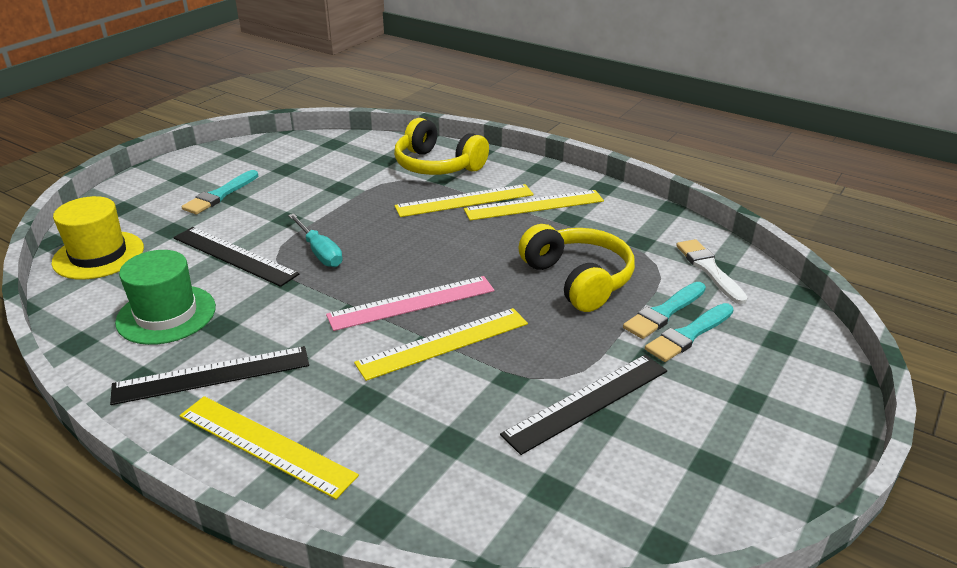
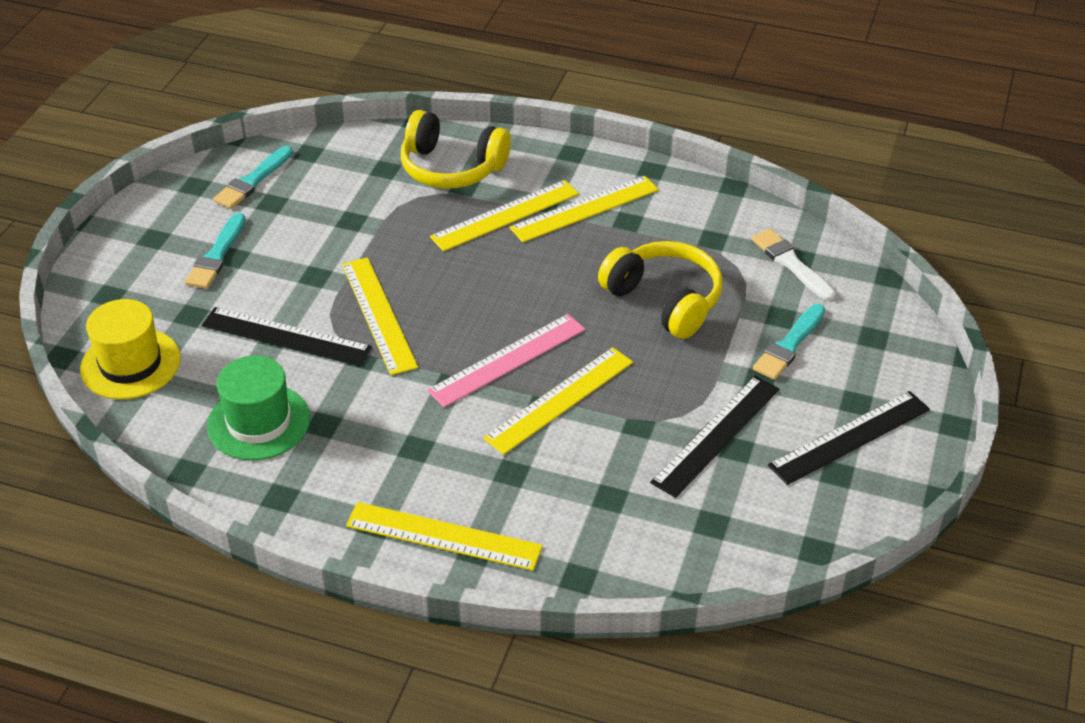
camera: 15 degrees left, 10 degrees up
black ruler [110,346,309,405] -> black ruler moved to [768,391,930,485]
turquoise screwdriver [288,214,343,267] -> yellow ruler [342,257,418,375]
turquoise brush [623,282,706,339] -> turquoise brush moved to [213,146,293,209]

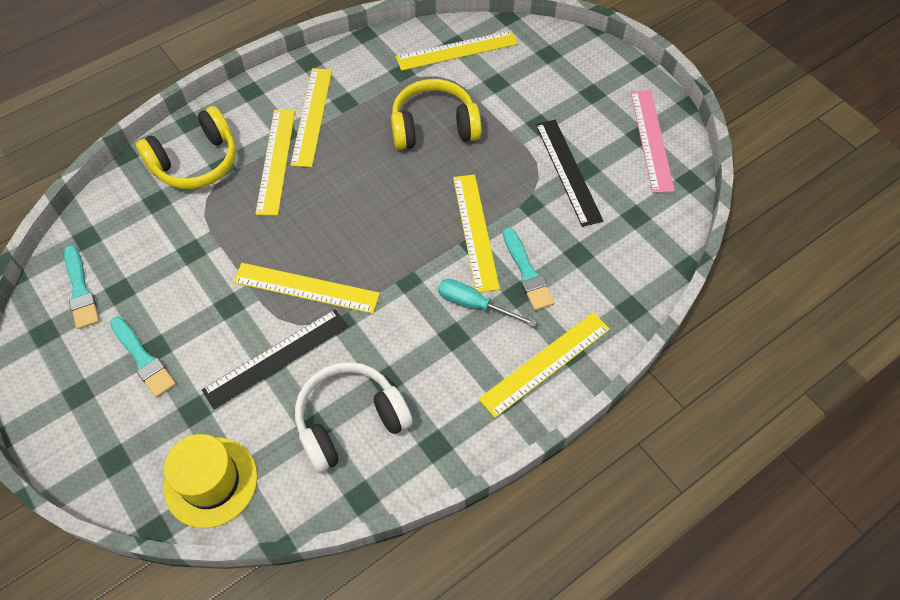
camera: 55 degrees left, 15 degrees up
green hat [207,356,310,460] -> white headphones [295,362,413,473]
pink ruler [427,314,586,408] -> pink ruler moved to [631,90,675,193]
white brush [752,228,836,301] -> yellow ruler [396,30,518,71]
turquoise brush [753,304,825,380] -> turquoise brush moved to [503,227,555,311]
black ruler [768,391,930,485] -> none
none -> turquoise screwdriver [438,279,537,327]

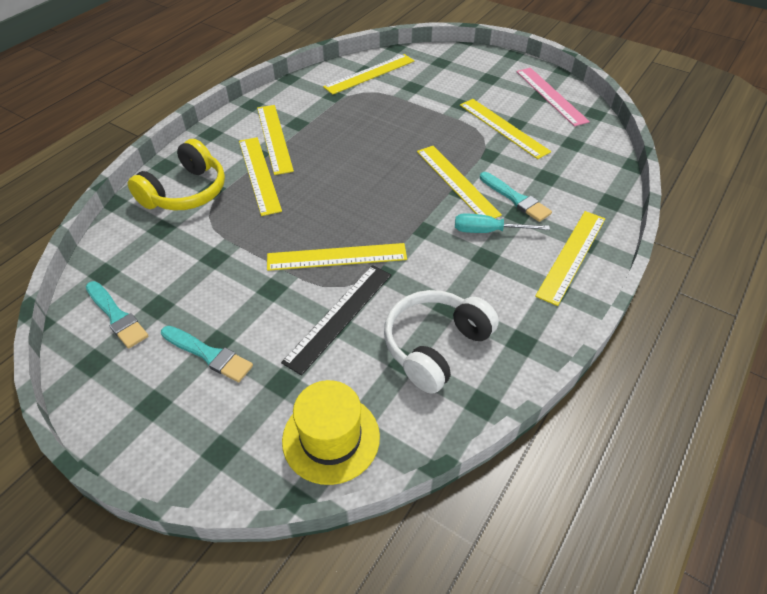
camera: 20 degrees left, 10 degrees down
yellow headphones [391,79,481,150] -> none
black ruler [536,120,603,227] -> yellow ruler [460,99,551,159]

